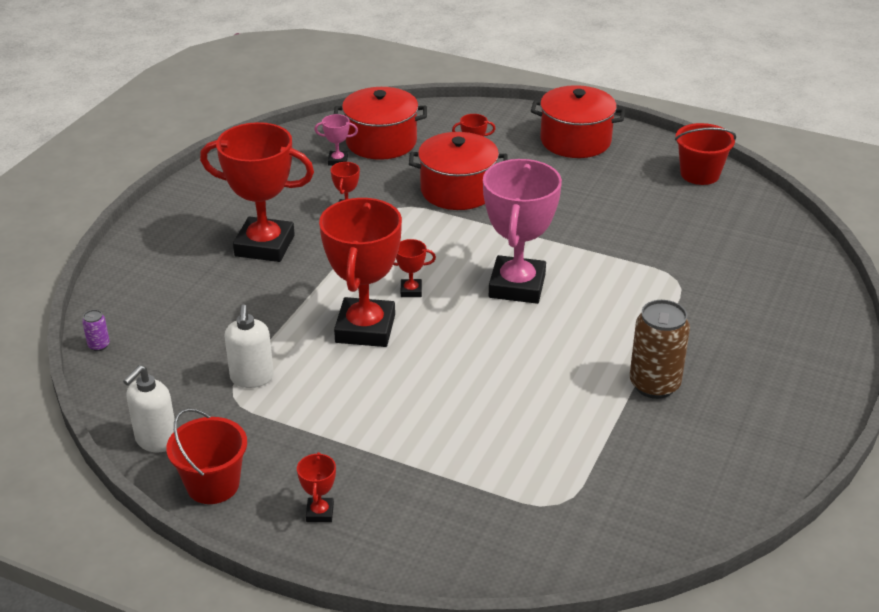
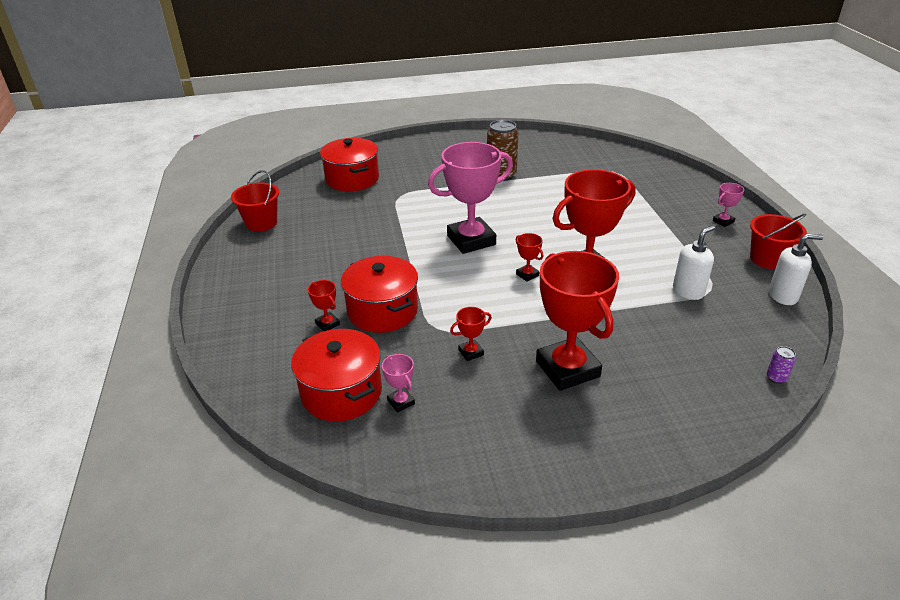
camera: 125 degrees left, 0 degrees up
red trophy [297,452,336,522] -> pink trophy [713,183,744,227]
red pot [531,85,625,158] -> red pot moved to [320,138,379,191]

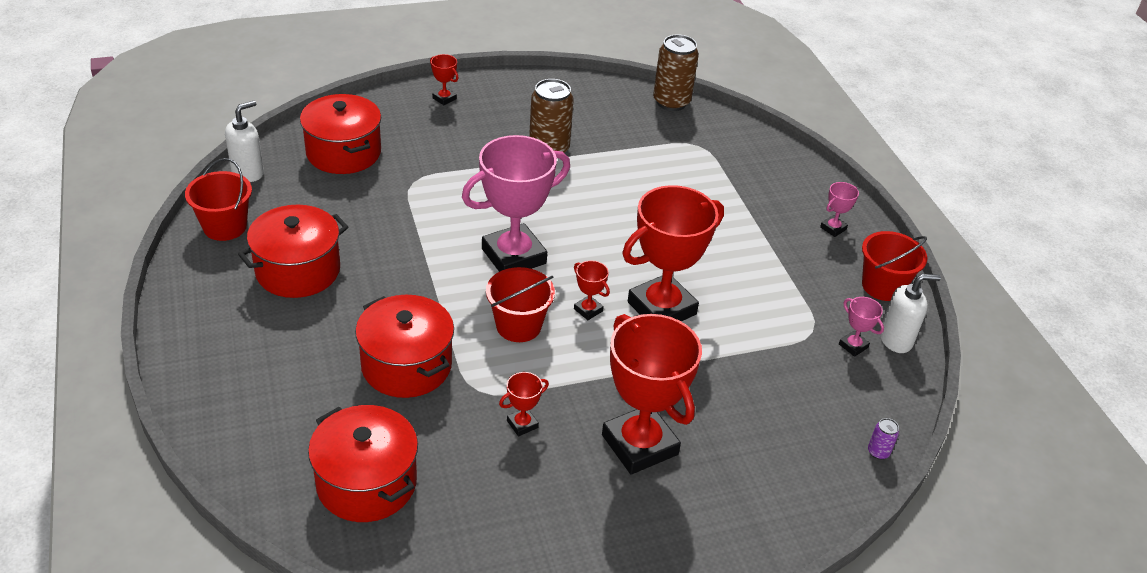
camera: 10 degrees left, 5 degrees up
red trophy [308,280,340,331] -> red trophy moved to [430,54,459,105]
pink trophy [382,354,415,413] -> pink trophy moved to [839,297,884,357]
white soap dispenser [673,225,715,300] -> white soap dispenser moved to [225,101,264,182]
none -> red pot [238,205,348,298]
none -> red bucket [486,267,555,342]
none -> brown can [653,34,699,111]

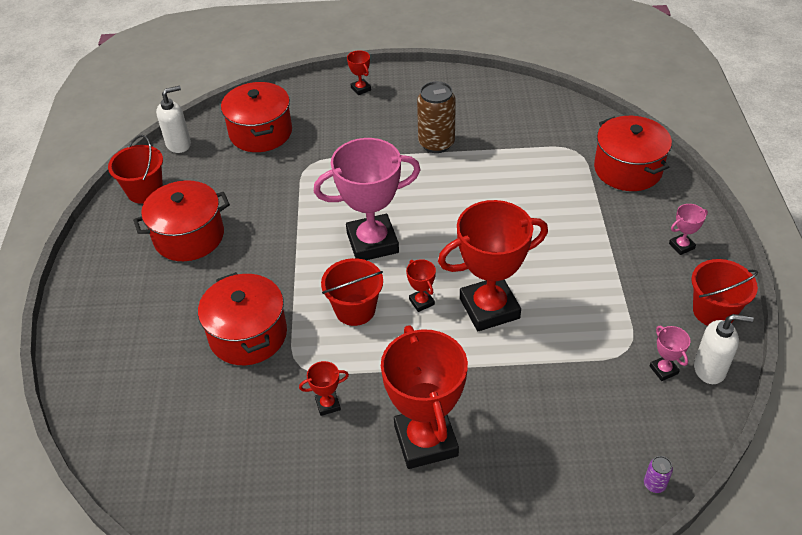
camera: 20 degrees right, 5 degrees up
red pot [308,405,418,522] -> red pot moved to [594,116,672,191]
brown can [653,34,699,111] -> none

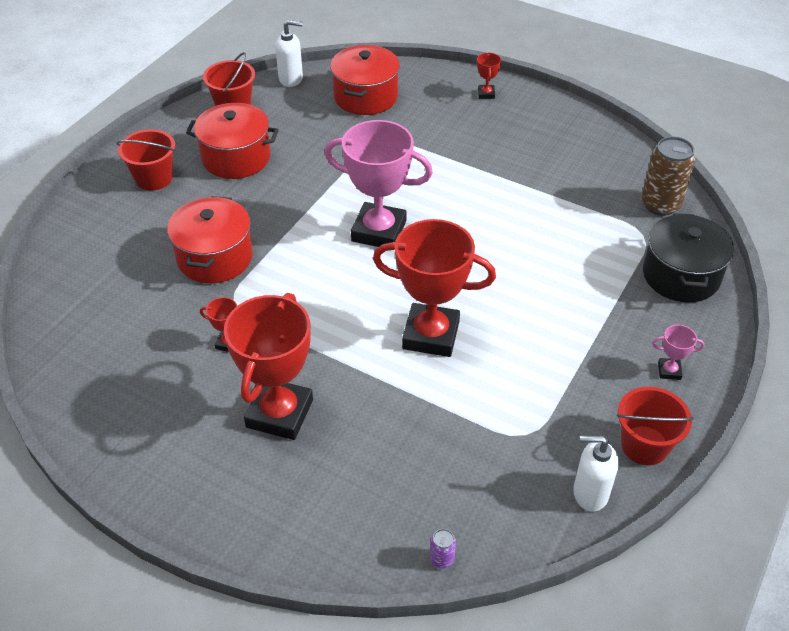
camera: 30 degrees right, 0 degrees up
red bucket [321,258,383,326] -> red bucket moved to [117,129,175,191]
red trophy [406,259,436,312] -> none
brown can [417,81,456,153] -> brown can moved to [642,136,695,216]
red pot [594,116,672,191] -> black pot [643,213,734,302]
pink trophy [650,326,691,381] -> none
white soap dispenser [694,314,753,384] -> white soap dispenser turned 150 degrees clockwise [573,436,619,512]

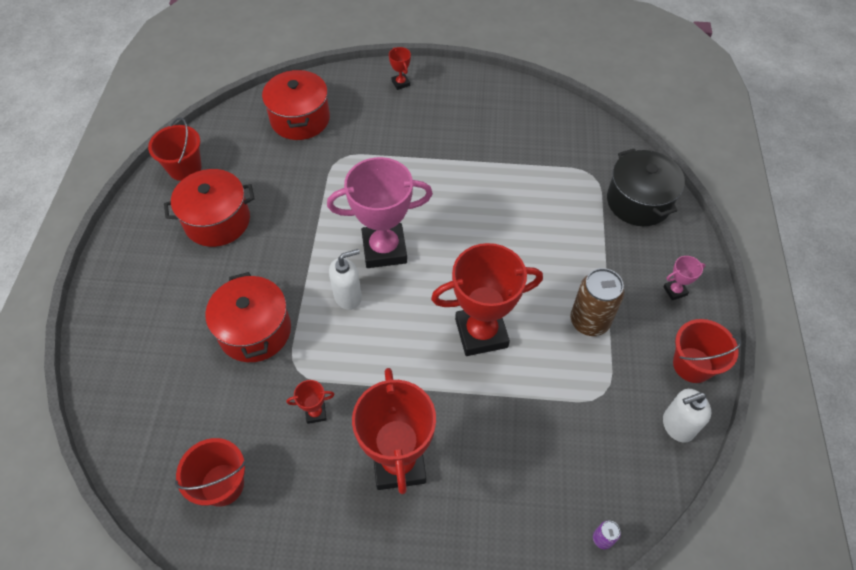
camera: 25 degrees left, 10 degrees up
red bucket [117,129,175,191] -> red bucket moved to [175,438,246,507]
white soap dispenser [275,20,303,87] -> white soap dispenser moved to [329,249,362,310]
brown can [642,136,695,216] -> brown can moved to [570,268,624,336]

